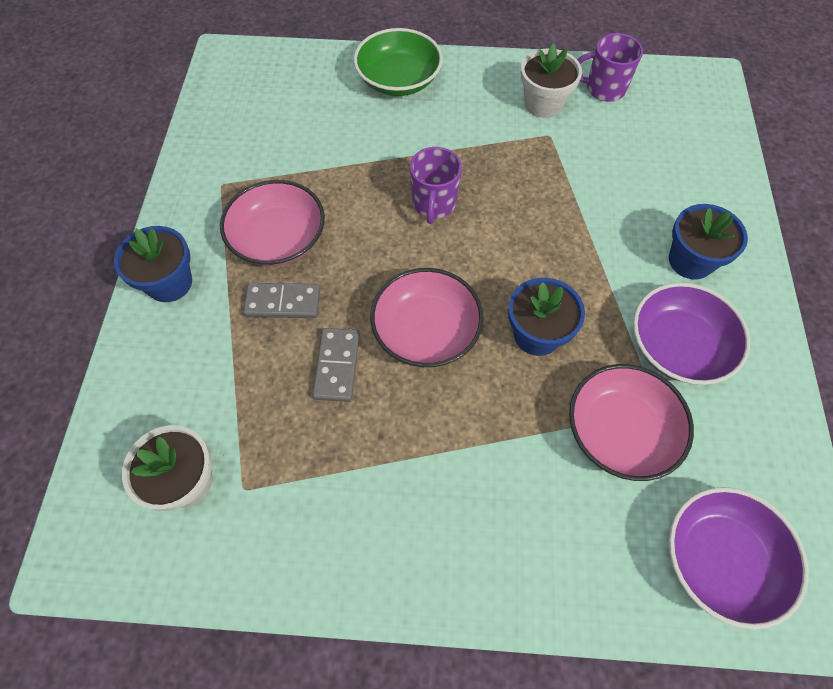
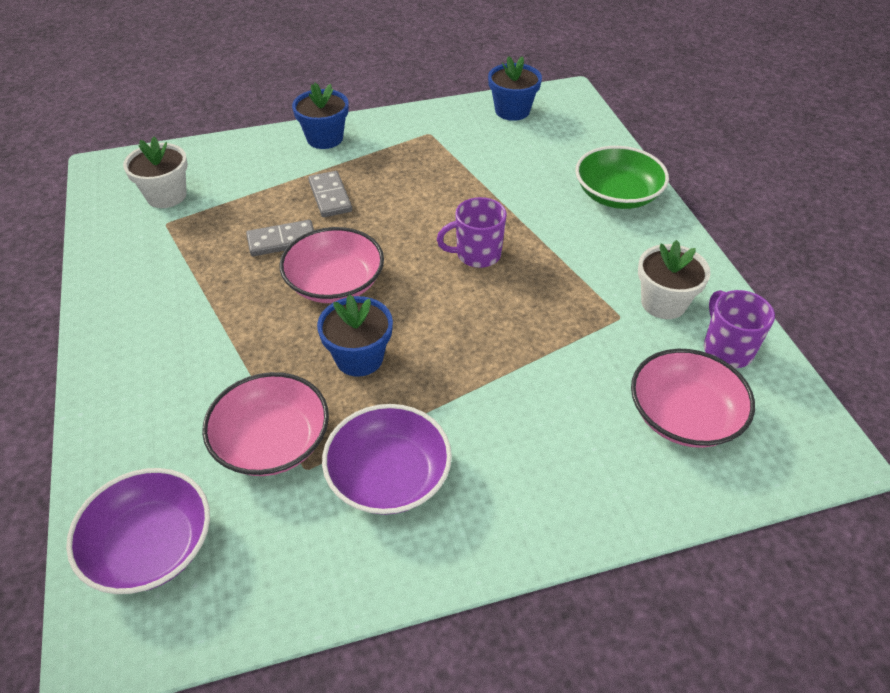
camera: 70 degrees right, 15 degrees down
pink bowl [220,180,325,266] -> pink bowl moved to [631,349,755,448]
blue flower pot [669,204,748,279] -> blue flower pot moved to [488,56,542,121]

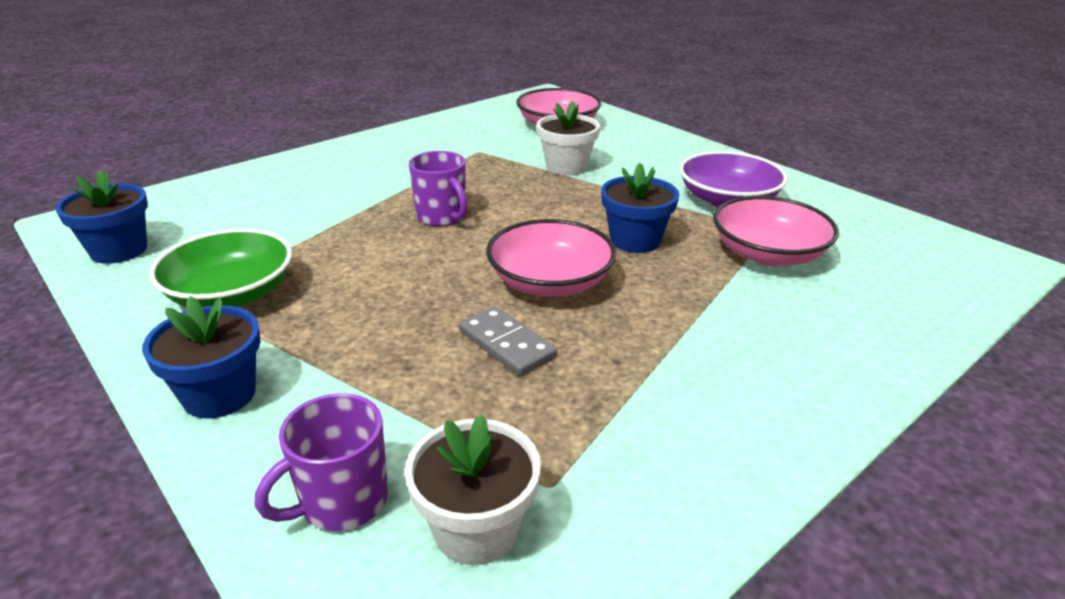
camera: 115 degrees left, 15 degrees down
purple bowl [66,468,210,594] -> none
grey domino [308,171,352,217] -> none
green bowl [575,146,669,209] -> green bowl moved to [149,228,292,307]
white flower pot [638,240,711,319] -> white flower pot moved to [537,101,600,175]
purple mug [704,290,775,368] -> purple mug moved to [255,393,388,531]

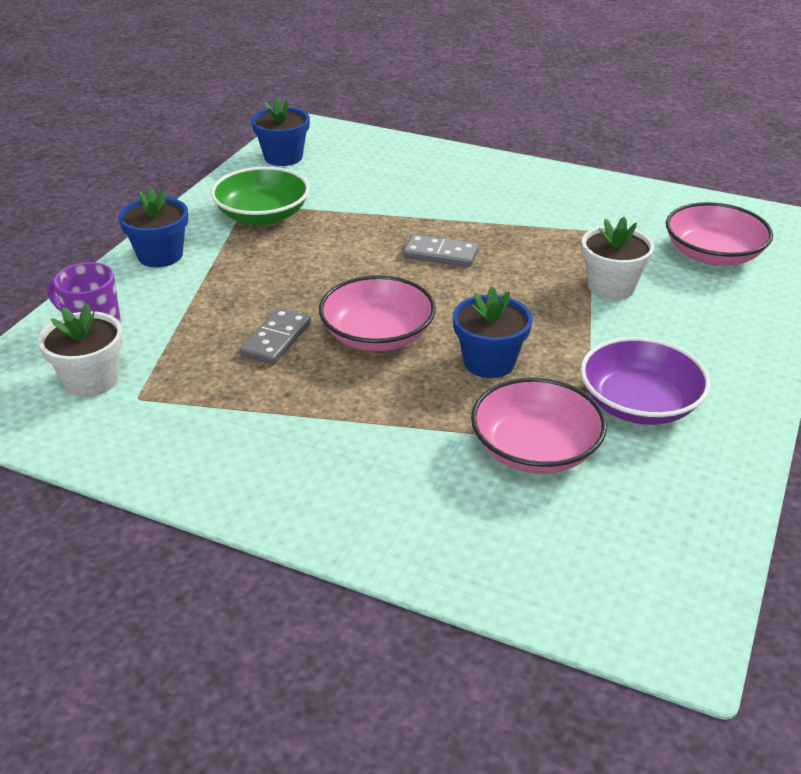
camera: 65 degrees right, 5 degrees up
purple mug [409,151,468,226] -> grey domino [403,234,479,267]

